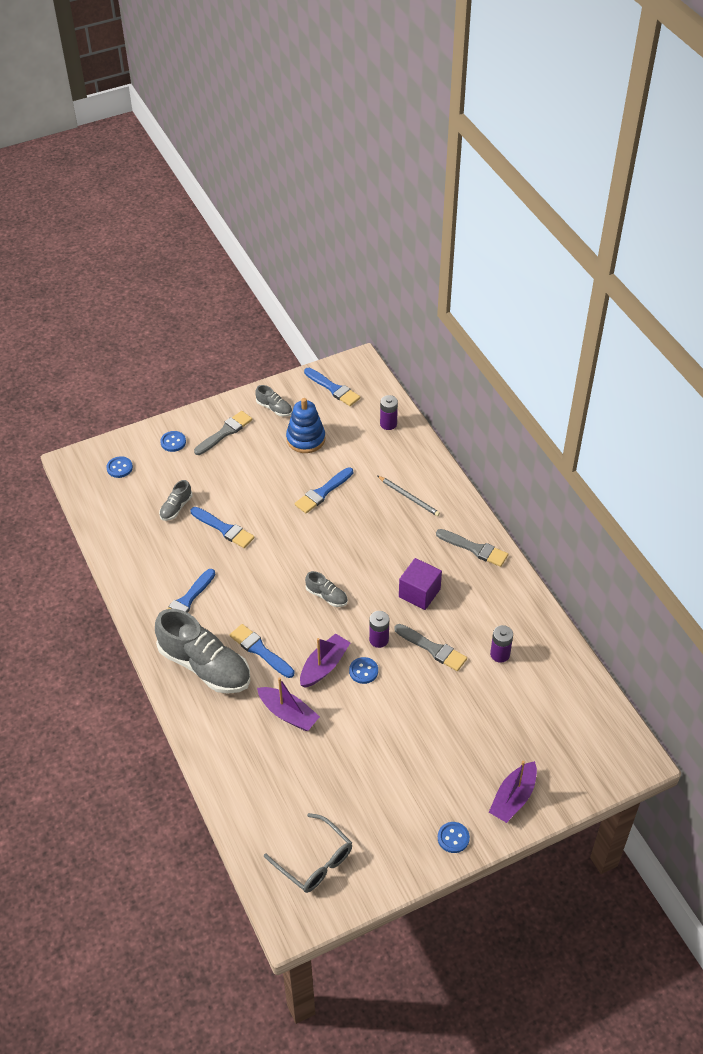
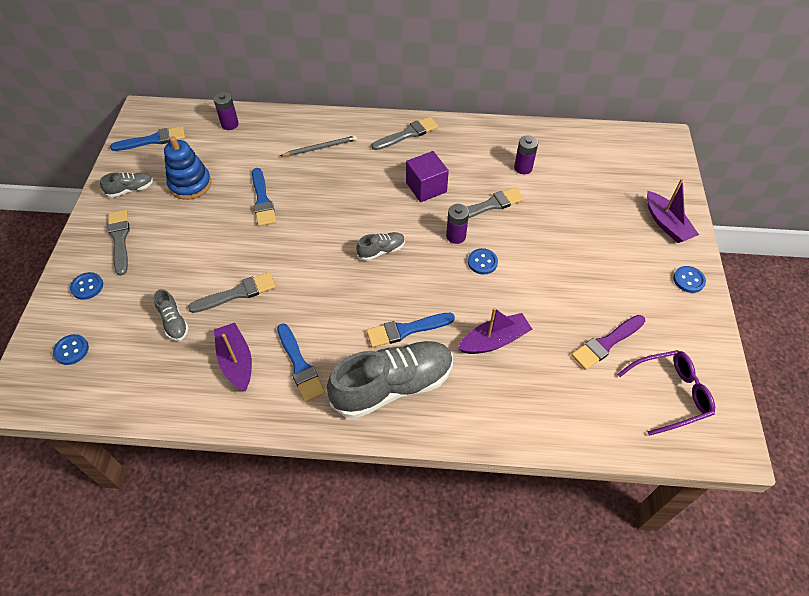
camera: 60 degrees left, 5 degrees up
blue brush [191,507,255,548] -> grey brush [188,272,276,313]
grey glasses [264,813,352,893] -> purple glasses [617,350,715,436]
purple boat [300,633,350,688] -> purple boat moved to [214,323,252,391]
none -> purple brush [571,315,645,370]

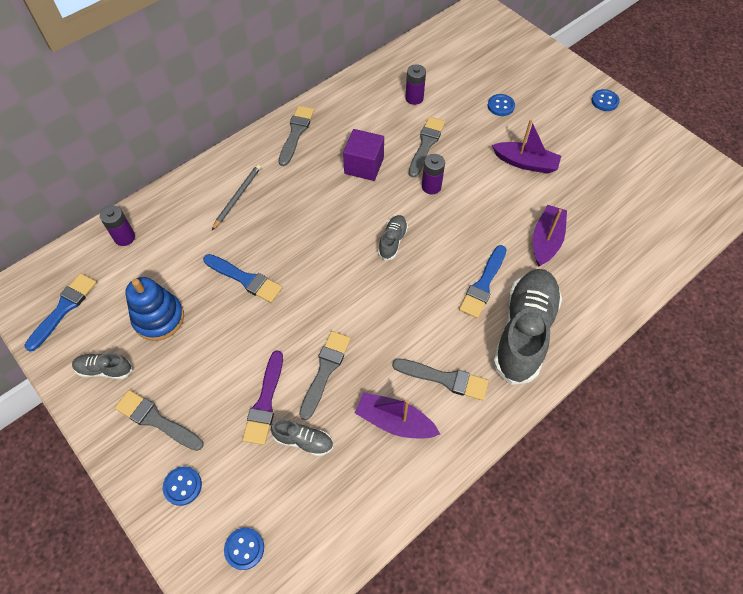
camera: 45 degrees left, 5 degrees up
grey shoe [100,172,153,198] -> grey shoe turned 105 degrees counterclockwise [72,353,133,379]
blue brush [277,323,325,402] -> grey brush [392,358,489,401]
blue button [468,248,498,275] -> blue button moved to [488,94,515,116]
purple brush [571,315,645,370] -> purple brush moved to [242,350,283,445]
purple glasses [617,350,715,436] -> none
purple boat [647,178,699,243] -> purple boat moved to [492,120,561,174]

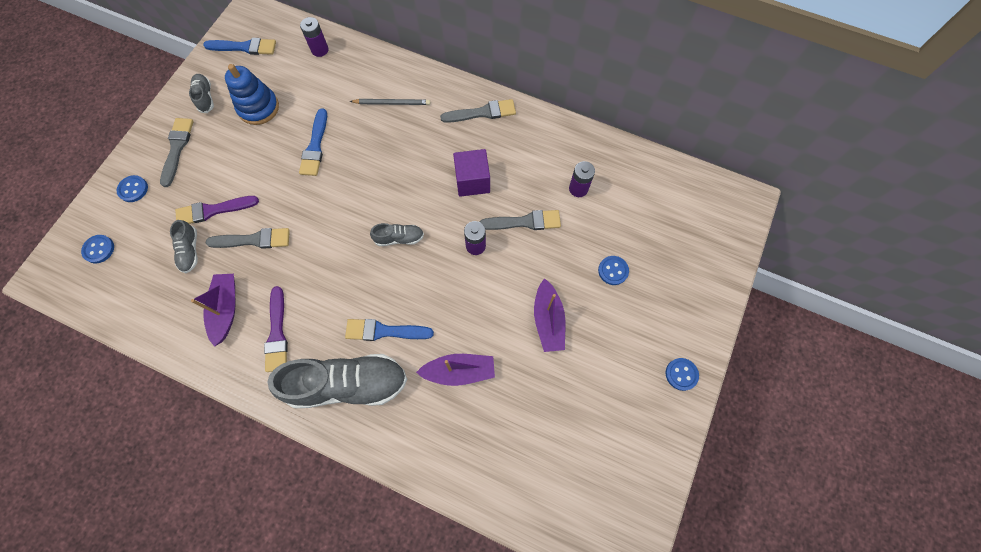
camera: 65 degrees right, 10 degrees up
grey brush [392,358,489,401] -> purple brush [264,286,288,372]

